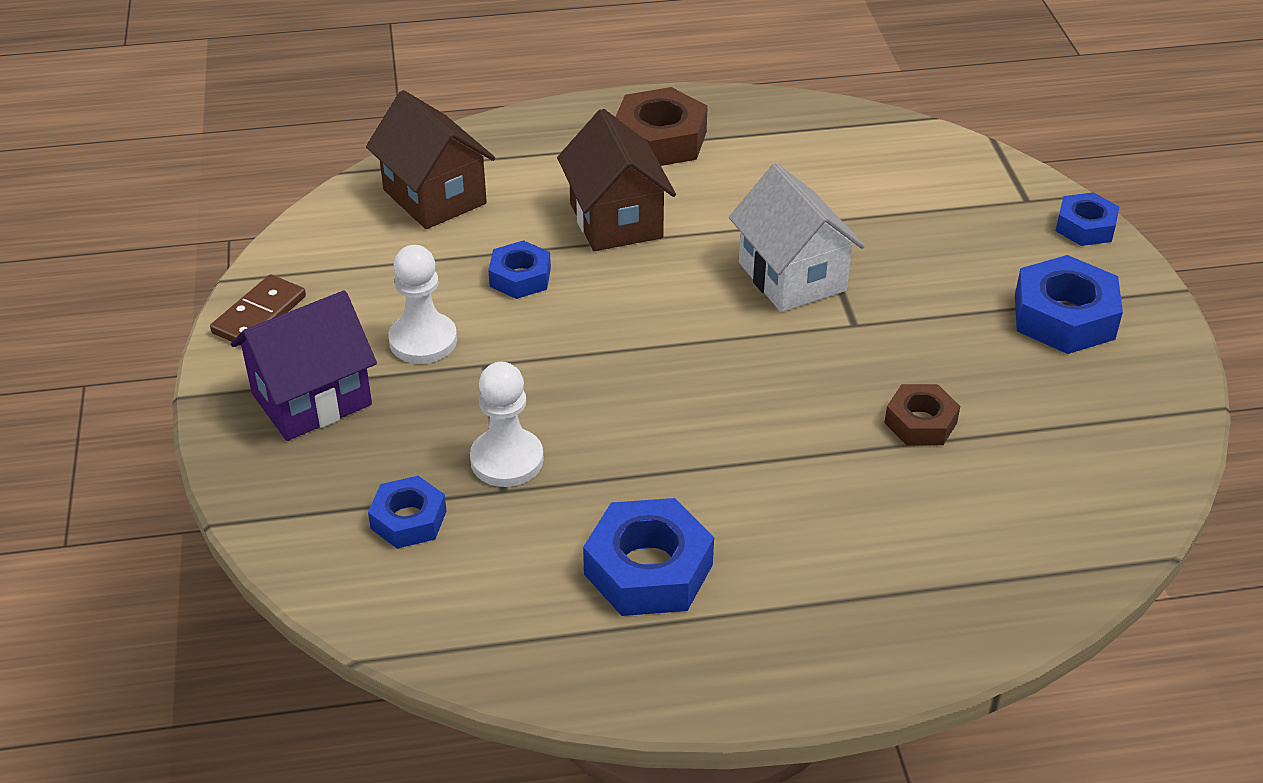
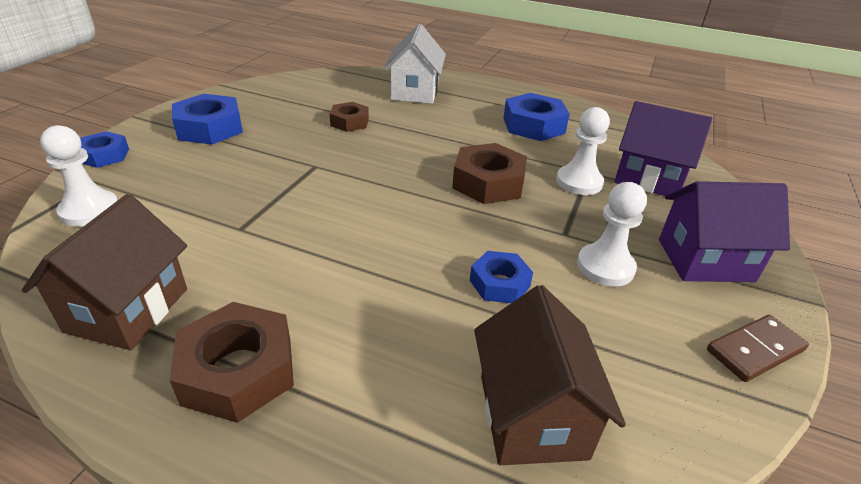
camera: 150 degrees left, 5 degrees down
blue nut [368,476,446,549] -> purple house [614,101,712,196]
brown house [557,109,676,251] -> brown house moved to [22,194,187,350]
white house [729,163,865,312] -> white house moved to [384,24,446,104]
none -> white pawn [40,125,118,227]
none -> brown nut [452,143,527,204]

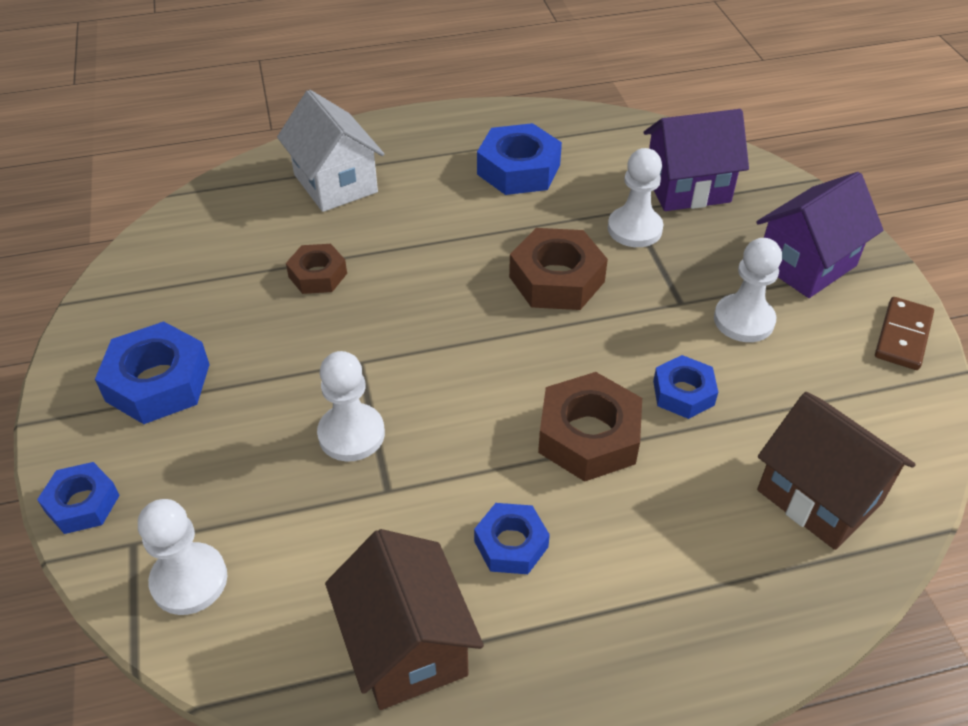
camera: 35 degrees left, 10 degrees up
brown nut [170,302,294,423] -> brown nut moved to [538,372,642,482]
none -> white pawn [317,351,385,461]
none -> blue nut [474,503,550,574]

